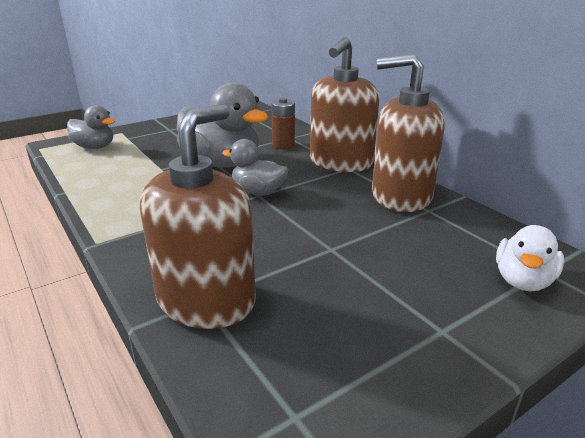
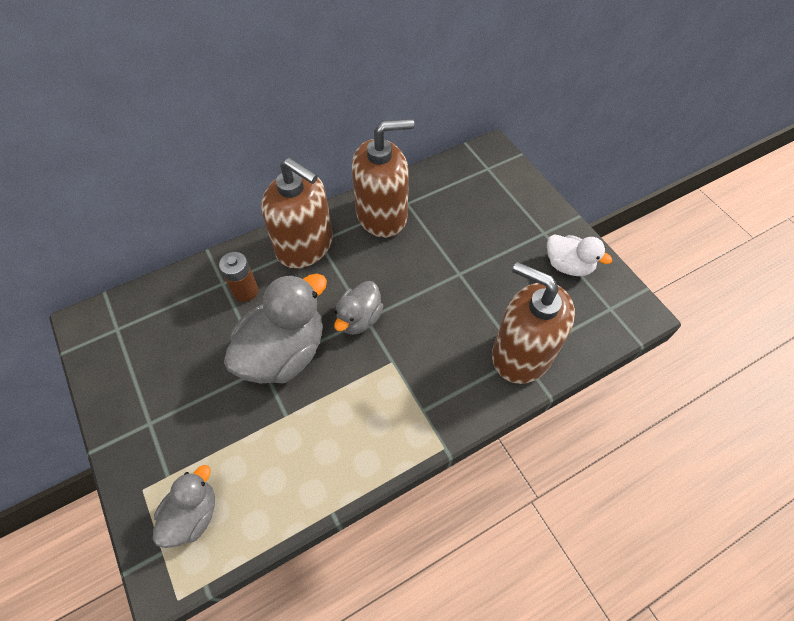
camera: 85 degrees left, 30 degrees up
brown soap dispenser [372,53,445,212] -> brown soap dispenser turned 120 degrees counterclockwise [352,119,414,238]
white duck [496,225,564,291] -> white duck moved to [547,234,612,276]

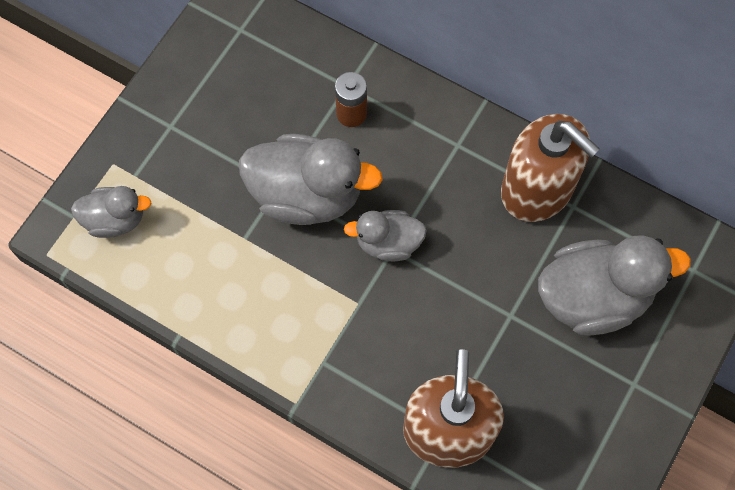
camera: 60 degrees right, 10 degrees up
brown soap dispenser [261,158,333,269] -> none
white duck [547,234,612,276] -> none
none -> grey duck [538,236,691,336]

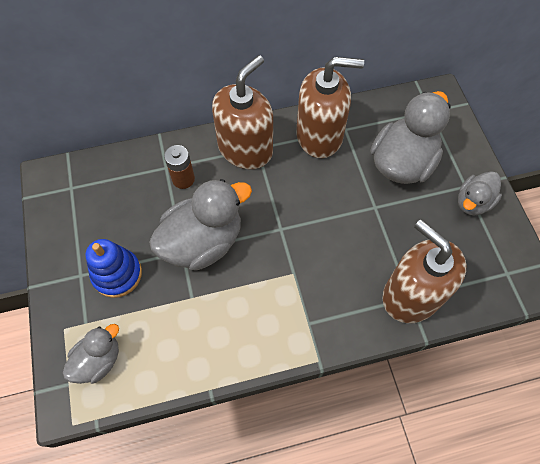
camera: 45 degrees left, 5 degrees down
grey duck [344,210,427,261] -> grey duck moved to [458,171,502,216]
none -> blue stacking toy [86,239,142,298]
none -> brown soap dispenser [212,55,273,169]

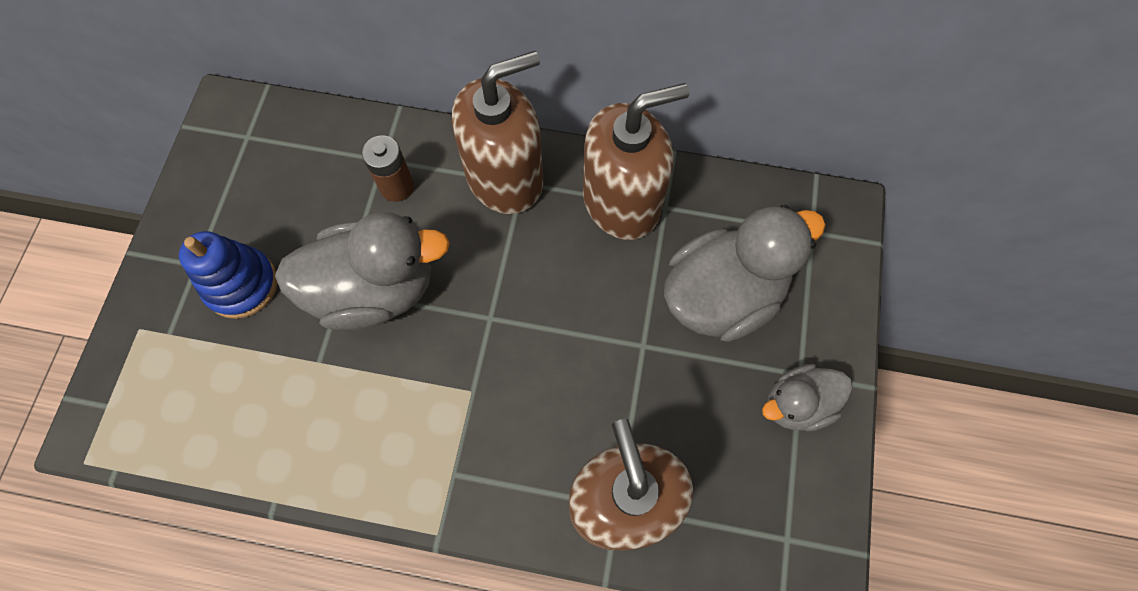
camera: 25 degrees right, 5 degrees up
grey duck [63,324,119,384] -> none
brown soap dispenser [296,57,364,158] -> brown soap dispenser turned 45 degrees counterclockwise [583,83,689,240]

